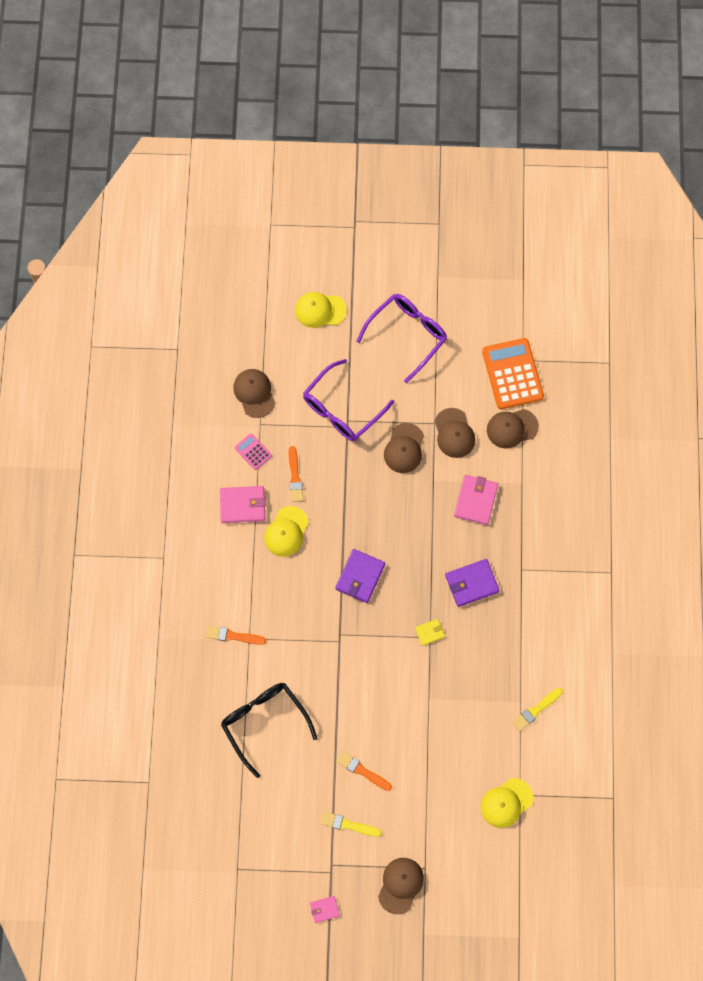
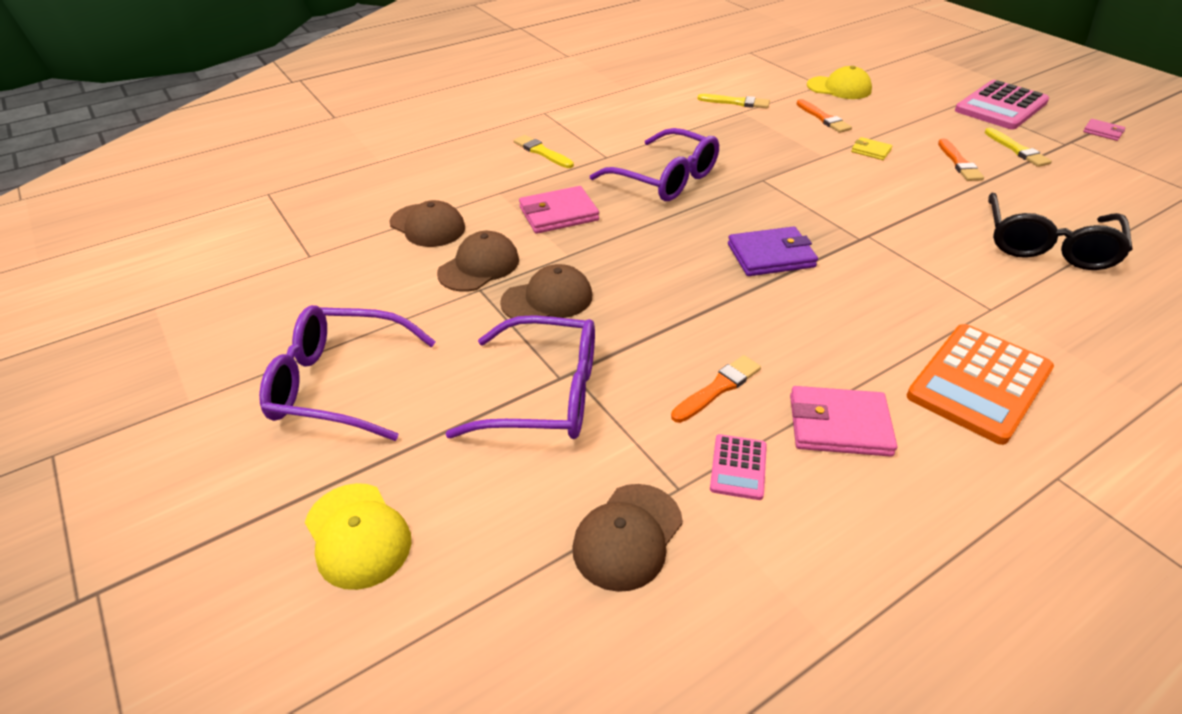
camera: 125 degrees left, 30 degrees down
orange brush [206,626,266,645] -> orange brush moved to [797,99,852,133]
pink wallet [220,486,266,523] -> pink wallet turned 45 degrees counterclockwise [790,386,897,457]
yellow cap [264,506,309,557] -> none
brown cap [378,858,424,914] -> pink calculator [955,80,1049,130]
yellow wallet [415,619,445,646] -> yellow wallet moved to [851,137,893,160]
purple wallet [445,559,500,607] -> purple glasses [590,128,719,201]
orange calculator [482,338,544,409] -> orange calculator moved to [907,324,1054,445]
none -> yellow brush [513,135,574,168]

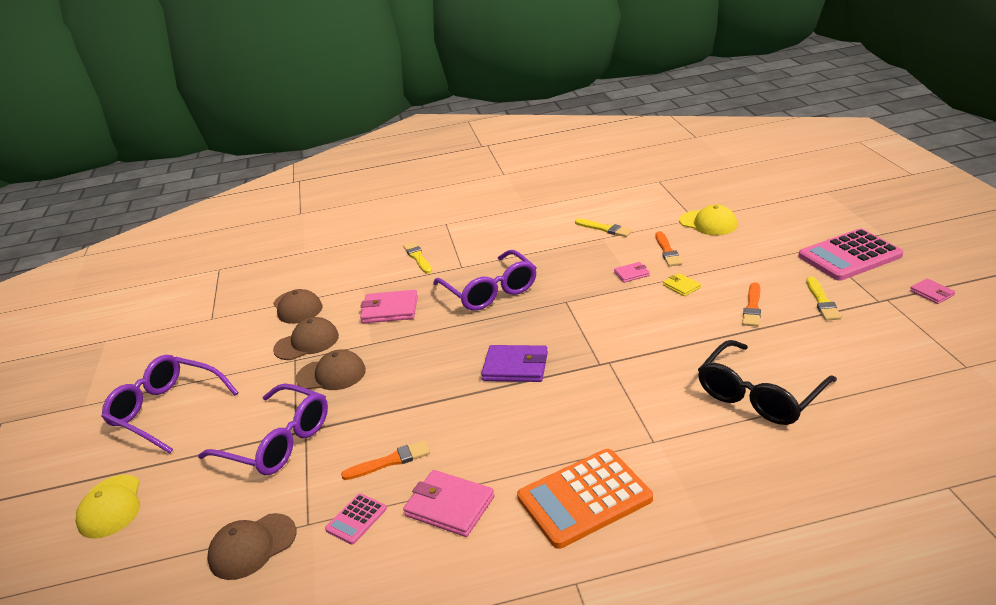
camera: 25 degrees right, 10 degrees down
none -> pink wallet [614,262,650,283]

